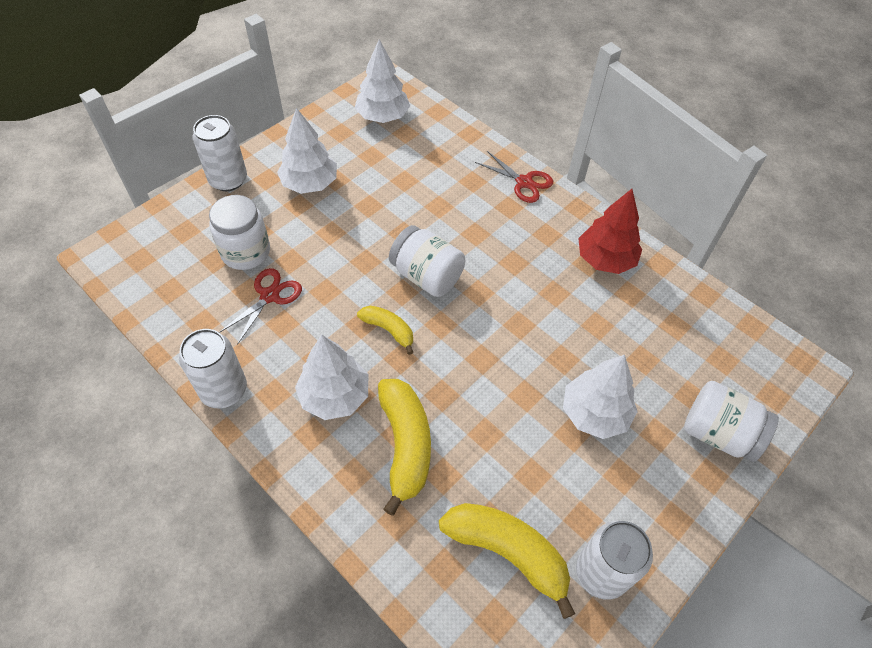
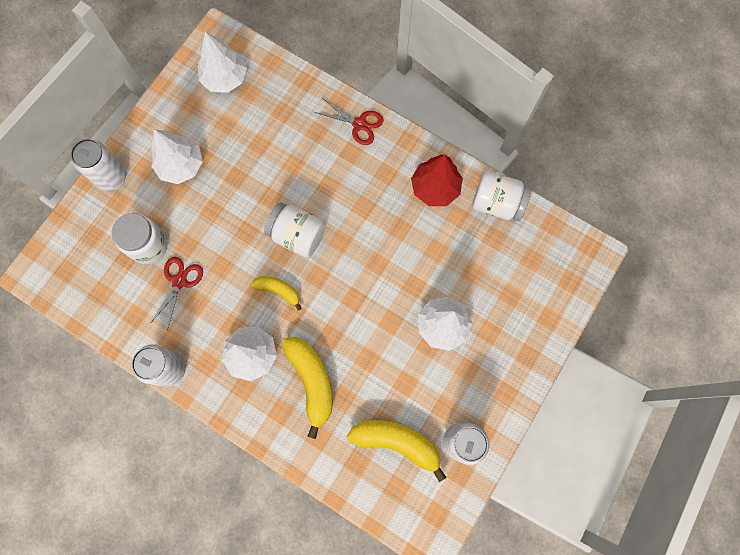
camera: 10 degrees left, 20 degrees up
white jar [684,381,779,462] -> white jar moved to [472,171,532,221]

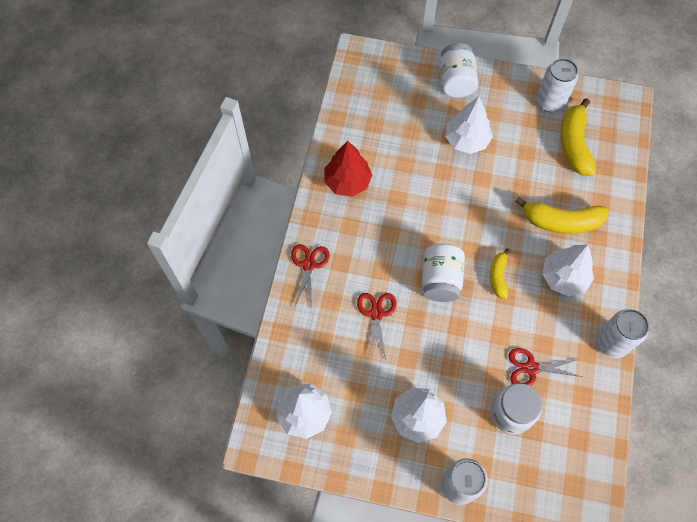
camera: 110 degrees left, 10 degrees down
yellow banana [282,337,333,439] -> yellow banana turned 135 degrees counterclockwise [515,197,609,234]
white jar [472,171,532,221] -> white jar moved to [440,43,478,98]
none -> red scissors [357,293,396,359]

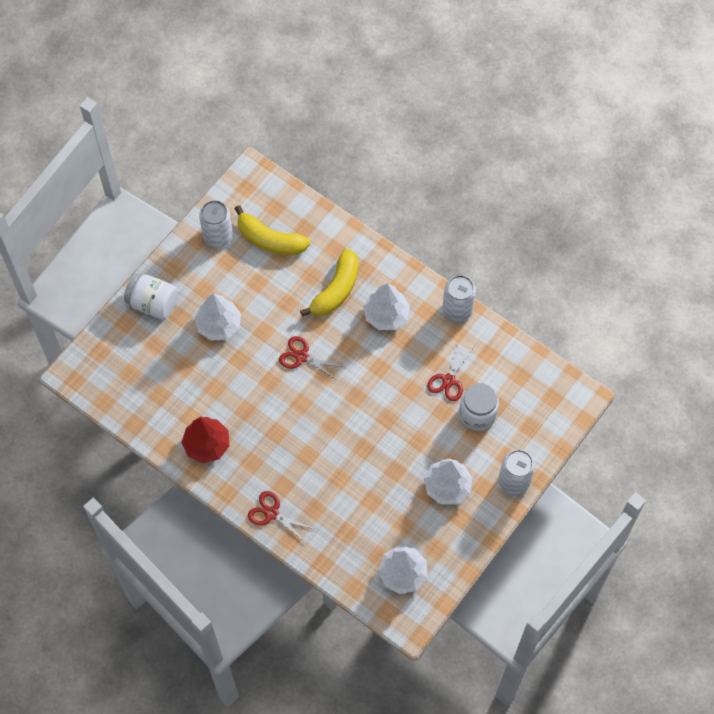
camera: 65 degrees left, 0 degrees up
red scissors [357,293,396,359] -> red scissors moved to [279,336,343,380]
white jar [422,243,465,302] -> none
yellow banana [490,249,510,299] -> none

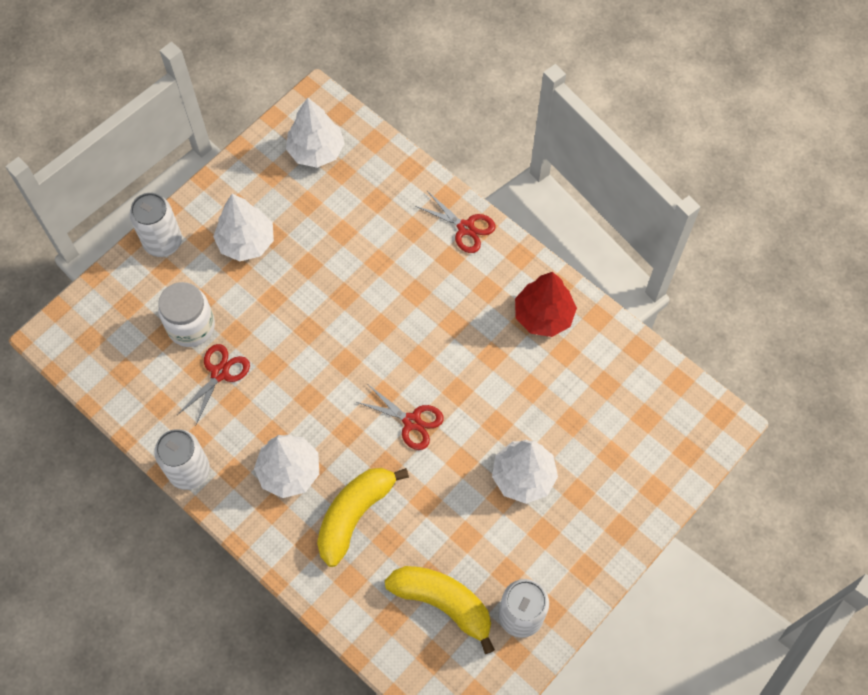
camera: 175 degrees left, 0 degrees up
white jar [124,273,178,319] -> none

